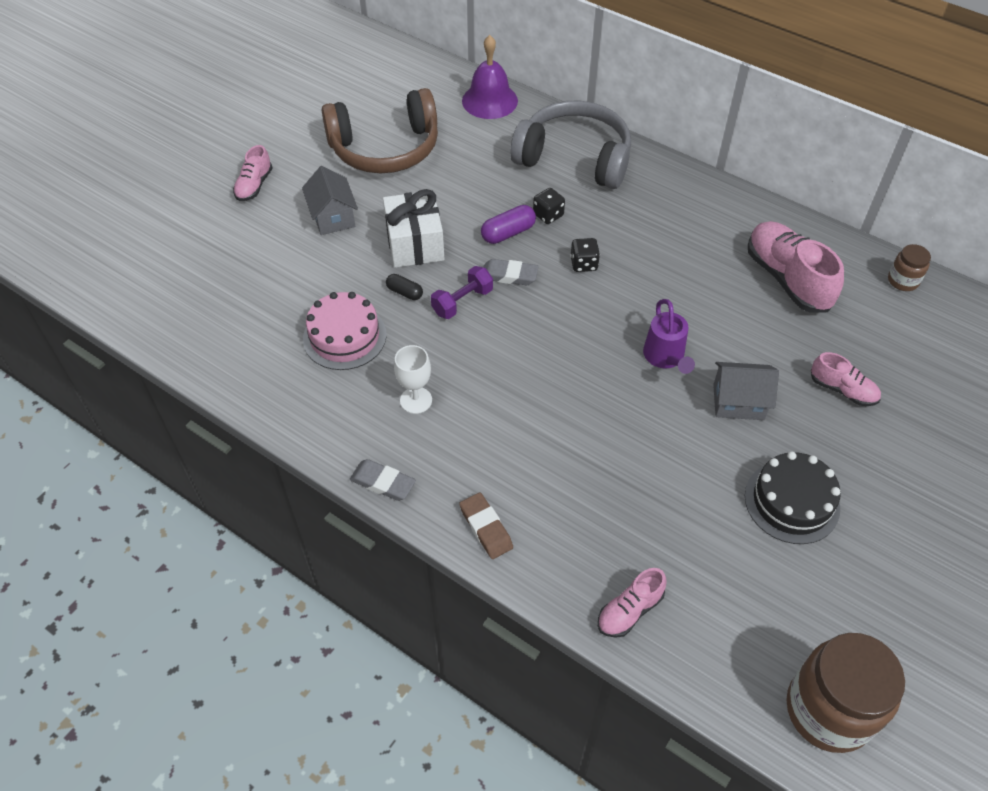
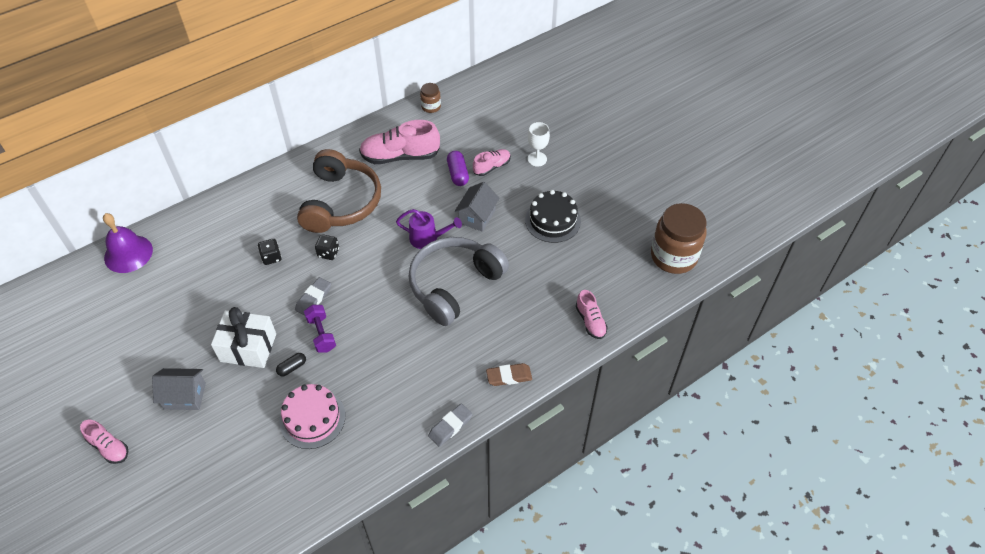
camera: 70 degrees left, 0 degrees up
brown headphones [322,88,438,174] -> brown headphones moved to [297,149,381,233]
white goblet [394,345,432,414] -> white goblet moved to [528,122,550,167]
purple capsule [481,205,536,244] -> purple capsule moved to [447,151,469,186]
grey headphones [510,101,631,189] -> grey headphones moved to [408,237,509,326]

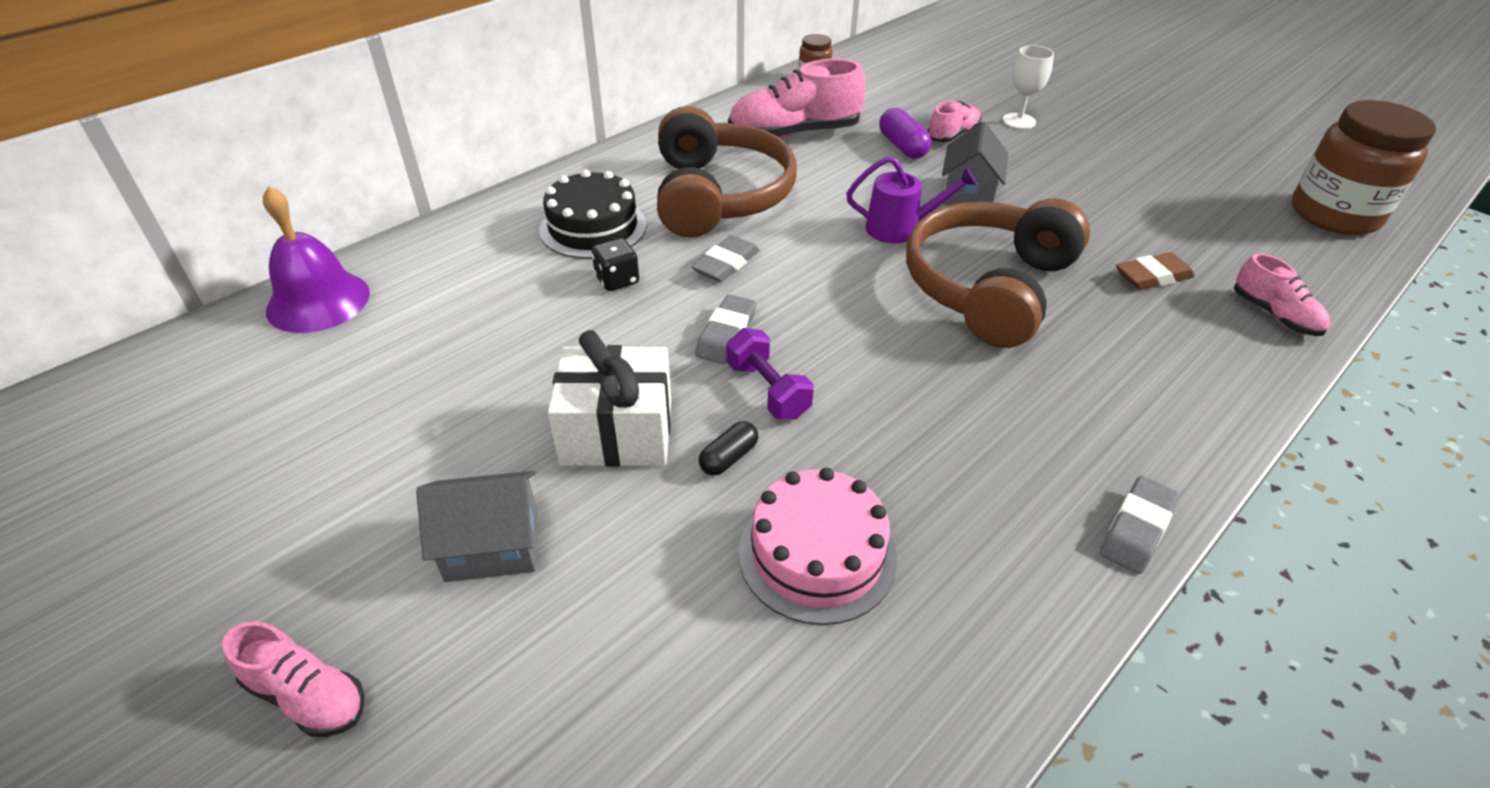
camera: 10 degrees left, 10 degrees down
black dice [315,234,339,260] -> grey eraser [691,235,759,282]
grey headphones [408,237,509,326] -> brown headphones [906,198,1090,348]
brown eraser [486,363,532,386] -> brown eraser moved to [1116,252,1195,290]
black cake [525,190,581,243] -> black cake moved to [539,169,647,259]

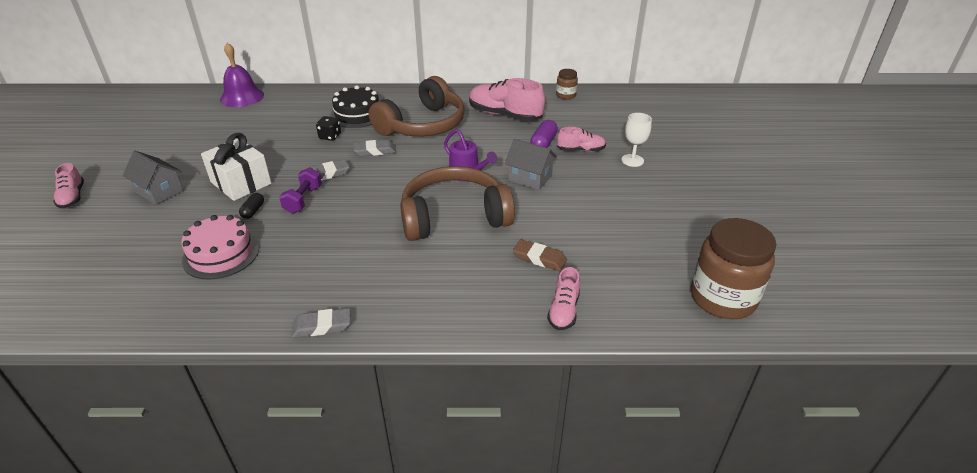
camera: 45 degrees right, 5 degrees down
black capsule [699,421,758,476] -> black capsule turned 75 degrees counterclockwise [239,193,264,219]
grey house [942,122,1008,205] -> grey house turned 60 degrees clockwise [505,139,557,190]

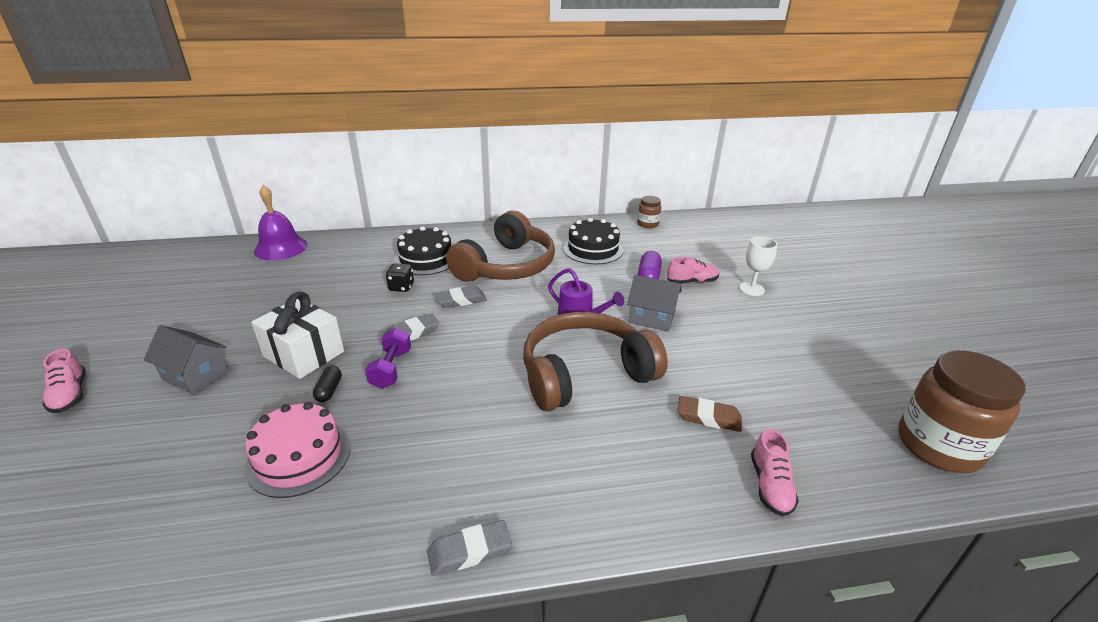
camera: 10 degrees left, 5 degrees down
pink shoe [469,78,545,121] -> black cake [563,218,623,264]

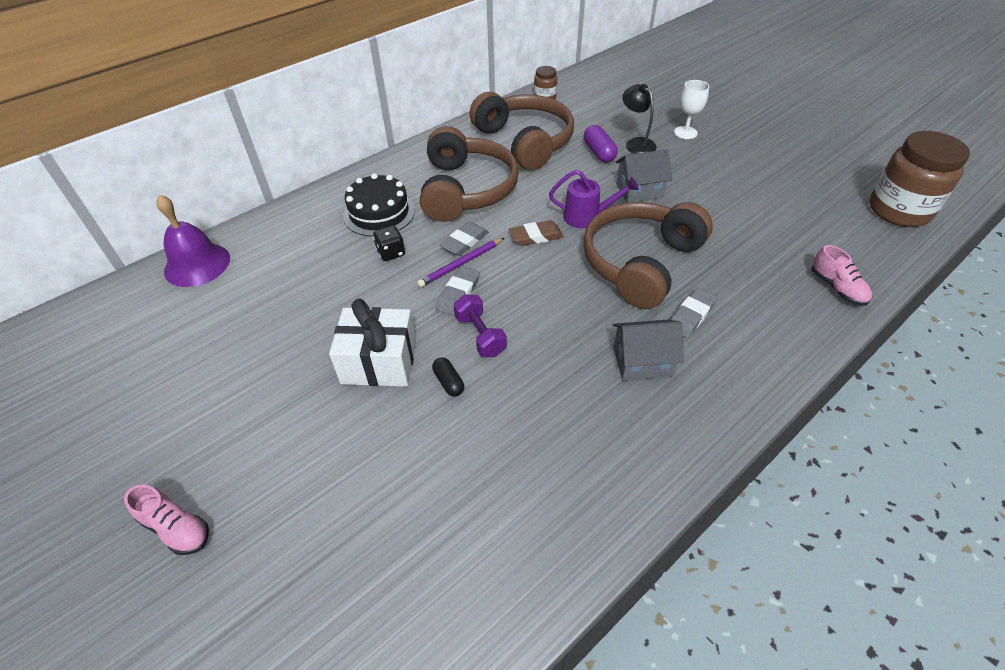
camera: 30 degrees left, 15 degrees up
grey house [144,325,228,394] -> grey house moved to [613,320,684,381]
pink cake [245,402,351,498] -> none
grey eraser [427,520,512,576] -> grey eraser moved to [671,288,717,338]
black cake [563,218,623,264] -> brown headphones [470,92,574,171]
pink shoe [667,257,719,284] -> black lamp [622,84,657,154]
brown eraser [678,396,742,432] -> brown eraser moved to [509,220,564,246]
none -> purple pencil [417,238,504,287]

